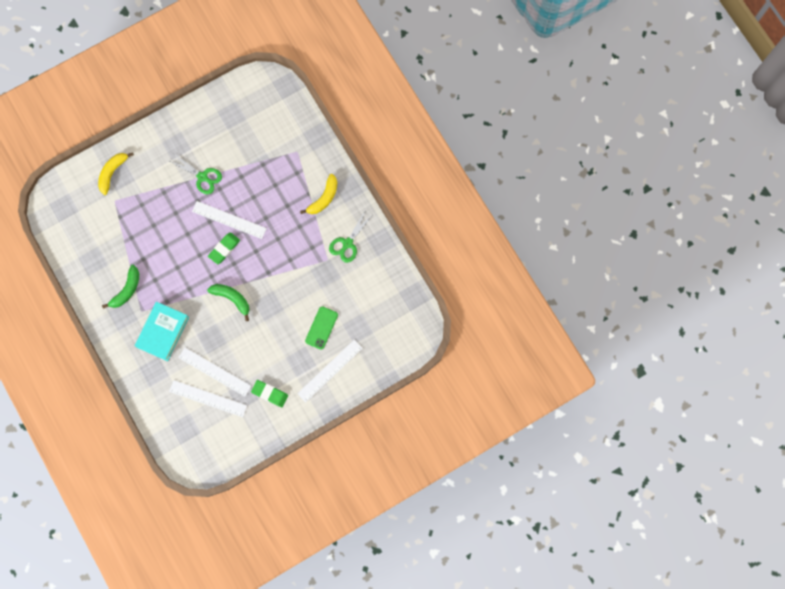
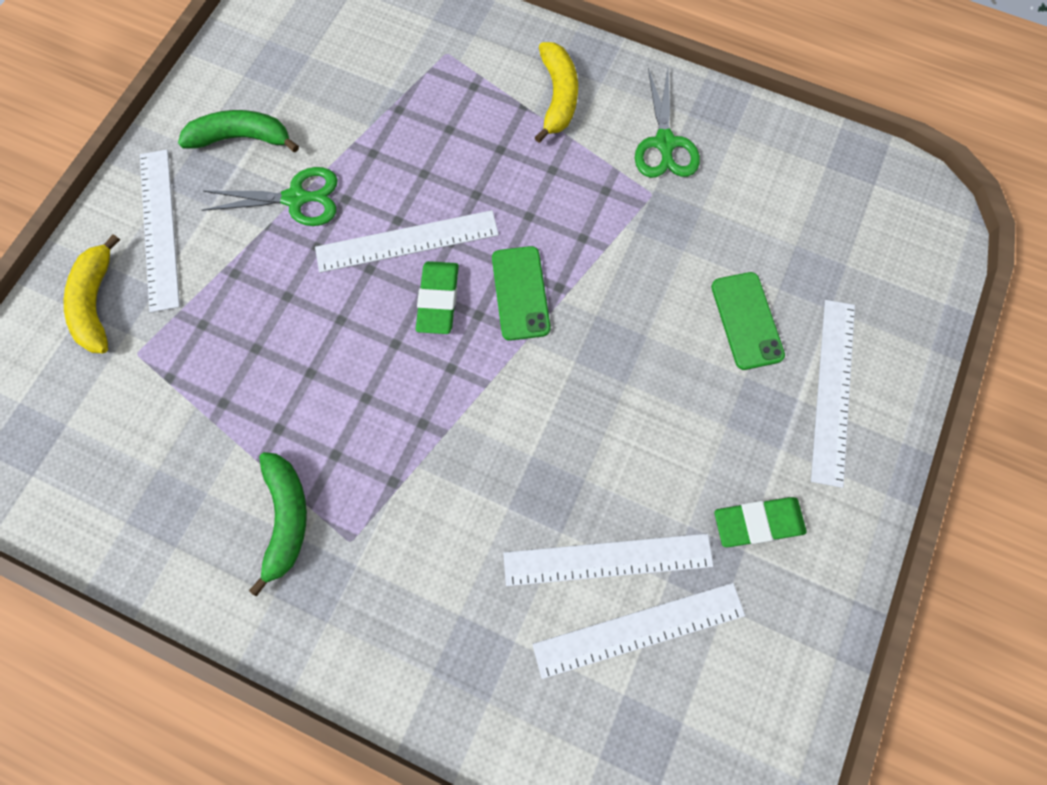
camera: 35 degrees left, 5 degrees down
turquoise book [135,302,189,361] -> none
green banana [207,284,249,321] -> green banana moved to [178,110,299,153]
none -> white ruler [140,150,180,313]
none -> green phone [492,246,551,341]

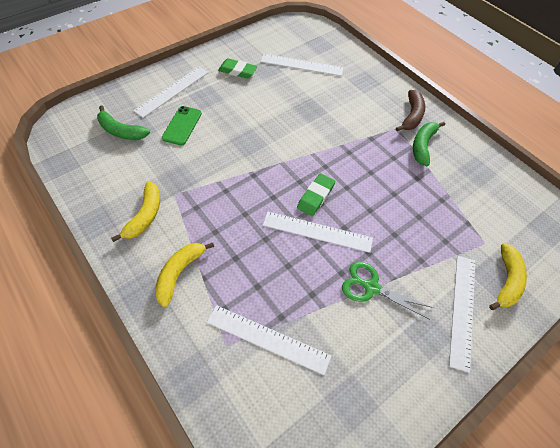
camera: 155 degrees left, 15 degrees down
green banana [178,110,299,153] -> green banana moved to [97,105,150,140]
green phone [492,246,551,341] -> none
white ruler [503,534,713,586] -> white ruler moved to [207,305,331,375]
green scissors [635,68,700,178] -> yellow banana [111,182,160,242]
none -> brown banana [396,90,425,131]

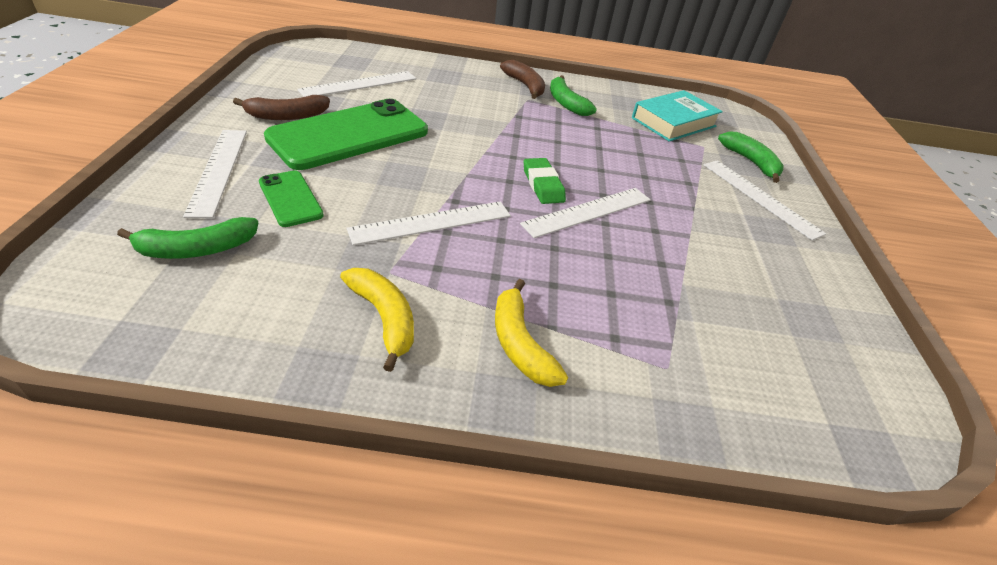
camera: 50 degrees left, 15 degrees down
white ruler [207,305,331,375] -> white ruler moved to [347,201,511,246]
green eraser [218,58,257,79] -> brown banana [233,95,330,120]
green scissors [342,262,434,319] -> none
yellow banana [489,243,527,310] -> green banana [718,132,784,183]
none -> green phone [264,99,428,170]
none -> turquoise book [632,90,723,142]

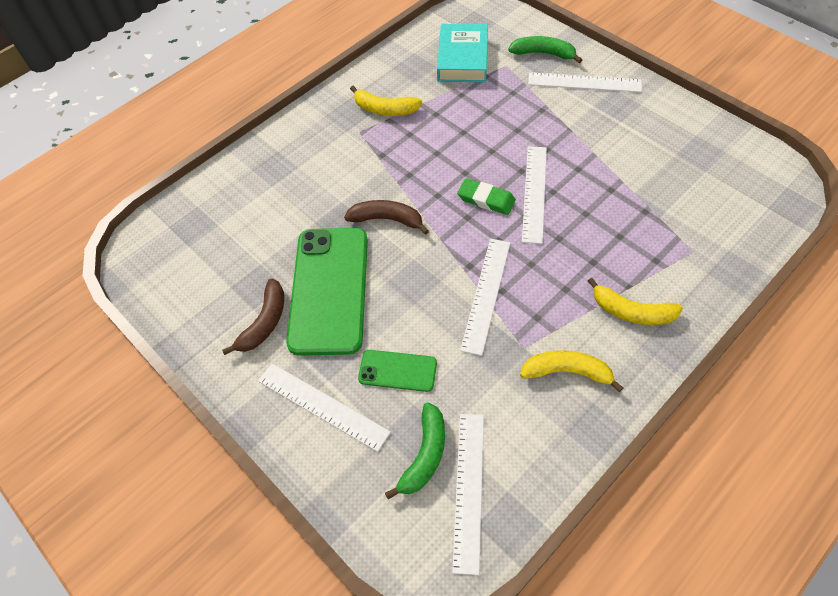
camera: 40 degrees left, 15 degrees up
white ruler [297,71,417,97] -> white ruler moved to [452,414,484,575]
brown banana [500,60,545,99] -> brown banana moved to [344,200,429,235]
green banana [550,75,597,116] -> yellow banana [350,86,422,116]

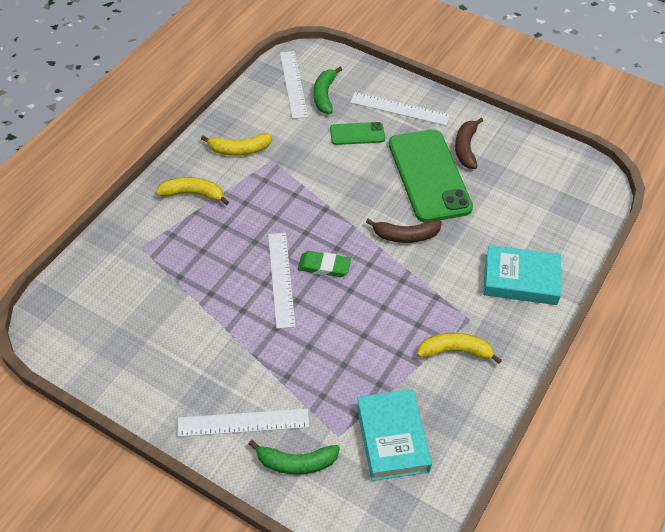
camera: 160 degrees right, 5 degrees down
white ruler [460,239,510,356] -> none
none -> turquoise book [483,245,561,305]

